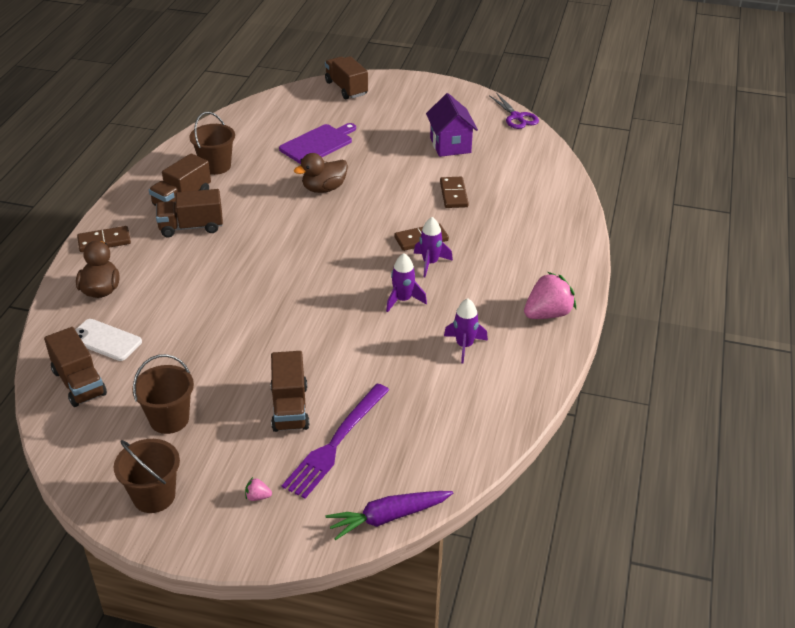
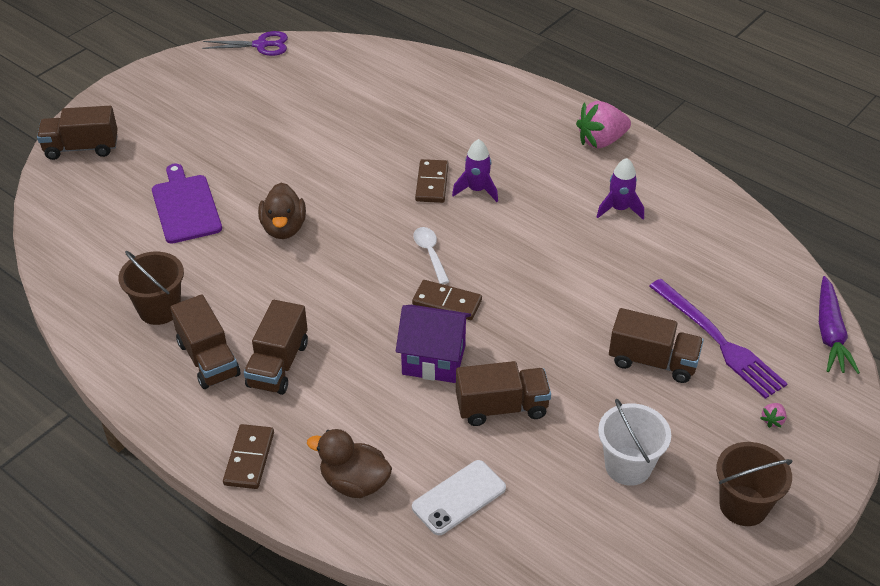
camera: 65 degrees left, 5 degrees up
brown truck [44,327,107,407] -> brown truck moved to [456,361,551,426]
brown bucket [132,354,194,434] -> white bucket [598,399,671,486]
purple rocket [386,253,427,312] -> none
purple house [426,93,478,157] -> purple house moved to [396,305,471,383]
brown domino [440,177,469,208] -> brown domino moved to [412,280,482,320]
pink strawberry [524,272,576,319] -> pink strawberry turned 105 degrees counterclockwise [576,101,631,148]
none -> white spoon [413,227,450,284]

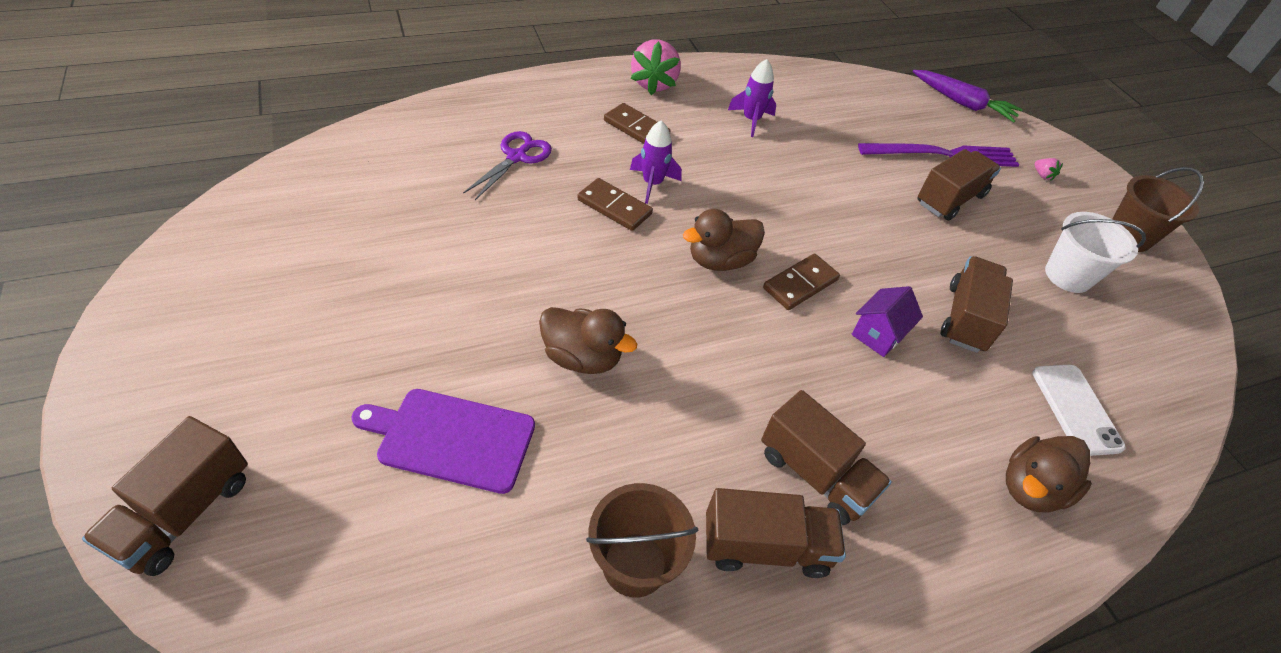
camera: 65 degrees left, 5 degrees up
purple scissors [202,31,288,56] -> purple scissors moved to [463,131,552,200]
brown domino [223,424,274,489] -> brown domino moved to [604,103,671,144]
purple house [396,305,471,383] -> purple house [851,286,923,357], size x0.65
white spoon [413,227,450,284] -> brown duck [683,209,765,271]

